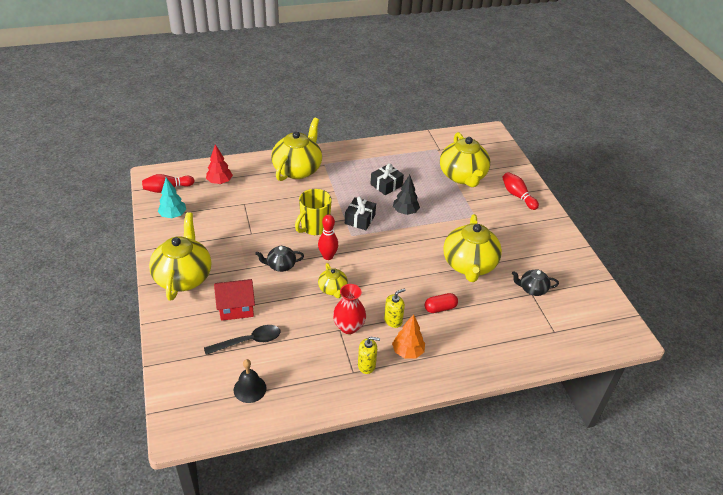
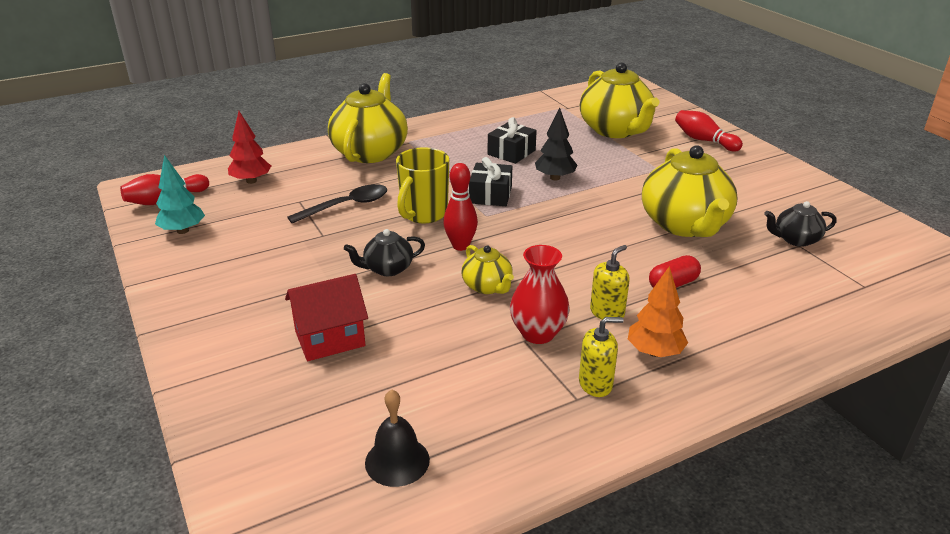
camera: 10 degrees left, 10 degrees down
yellow teapot [149,212,211,301] -> none
black spoon [204,325,281,355] -> black spoon moved to [287,184,387,224]

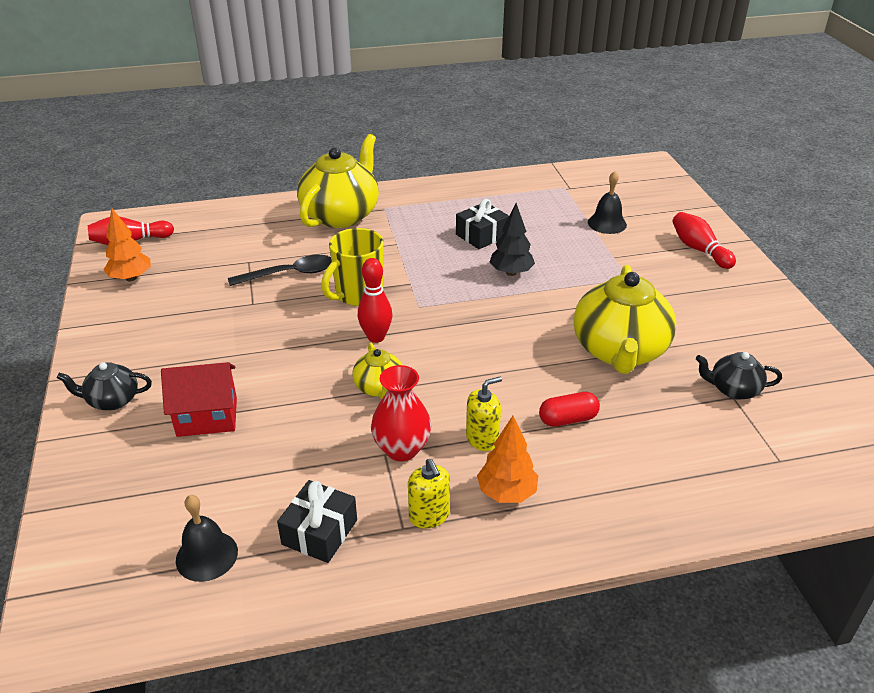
camera: 15 degrees right, 5 degrees up
turquoise tree [155,155,205,234] -> orange tree [104,208,151,281]
red tree [228,111,271,184] -> none
black teapot [344,229,425,276] -> black teapot moved to [57,362,152,410]
black gift [469,157,512,206] -> black gift moved to [277,480,357,563]
yellow soap dispenser [579,317,624,397] -> yellow soap dispenser turned 60 degrees clockwise [408,459,450,528]
yellow teapot [580,62,659,138] -> black bell [588,171,627,234]

